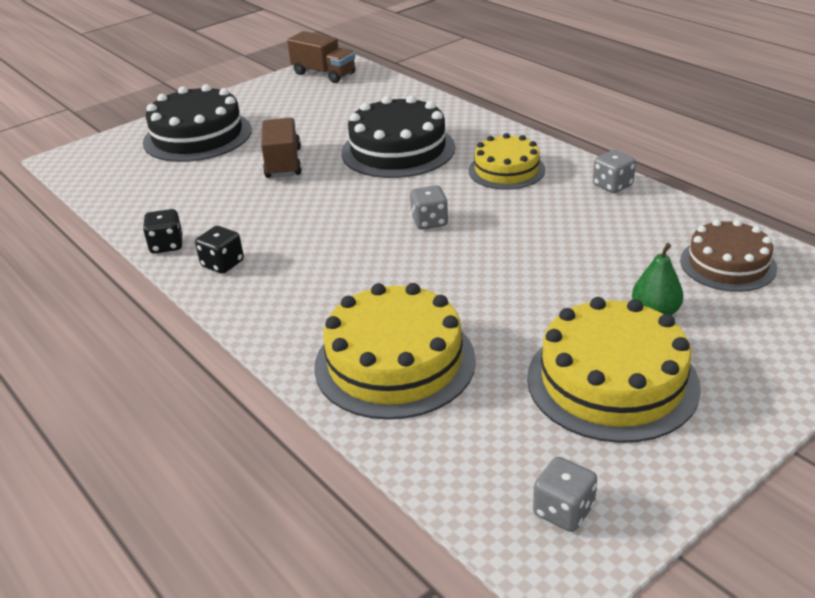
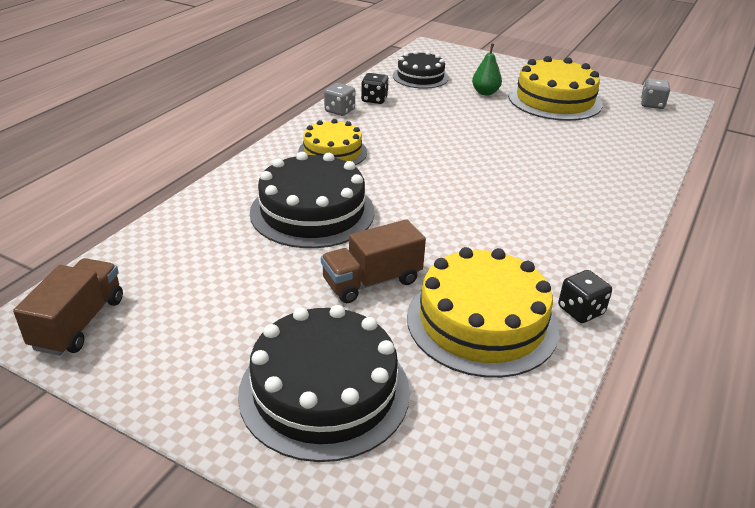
camera: 115 degrees left, 0 degrees up
black dice [195,226,244,274] -> black dice moved to [361,73,389,104]
yellow cake [314,283,476,420] -> yellow cake moved to [407,247,559,378]
grey dice [410,185,448,230] -> none
brown cake [680,219,777,292] -> black cake [393,51,449,89]

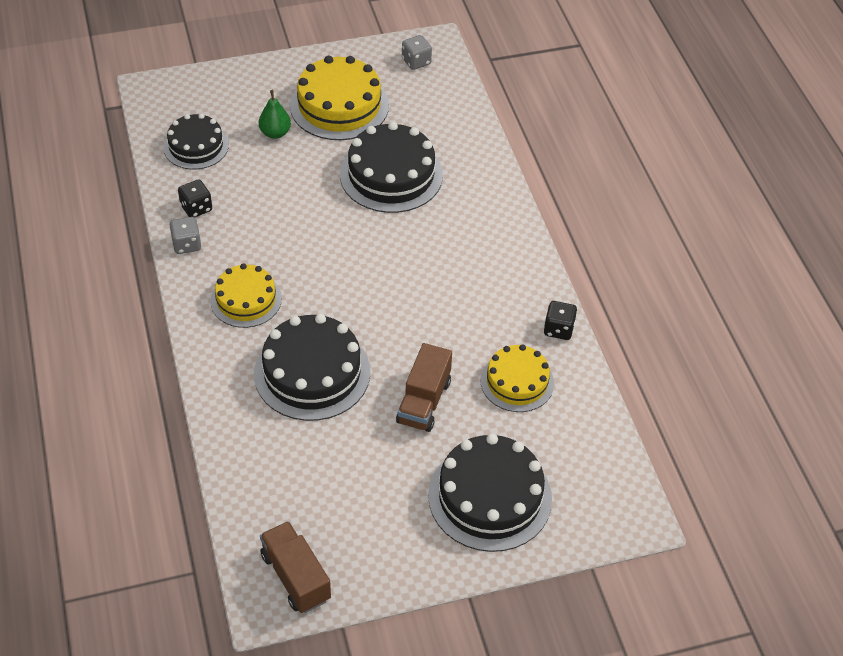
camera: 45 degrees left, 15 degrees up
yellow cake [407,247,559,378] -> yellow cake [480,344,554,412], size x0.64
none -> black cake [340,122,443,213]

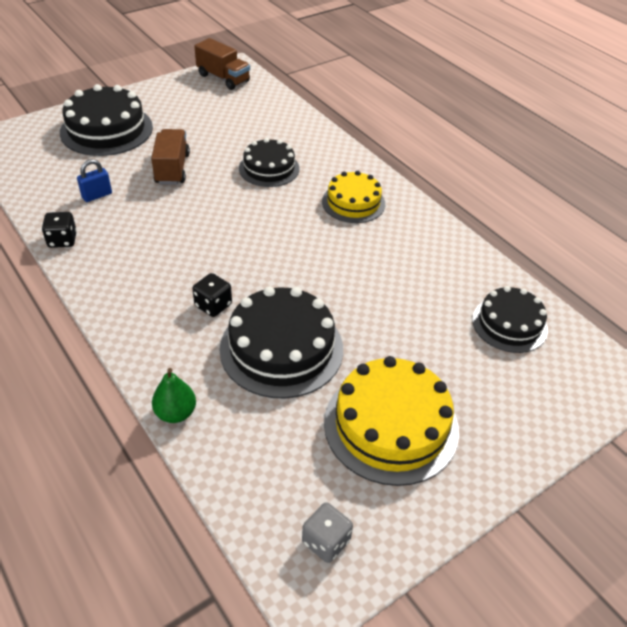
camera: 160 degrees right, 5 degrees down
grey dice [169,217,201,254] -> none
black dice [178,179,212,217] -> black dice moved to [192,273,232,317]
black cake [254,314,370,421] -> black cake [239,138,300,187], size x0.64
green pear [259,90,291,139] -> green pear moved to [152,368,196,423]
yellow cake [480,344,554,412] -> blue padlock [77,159,112,202]

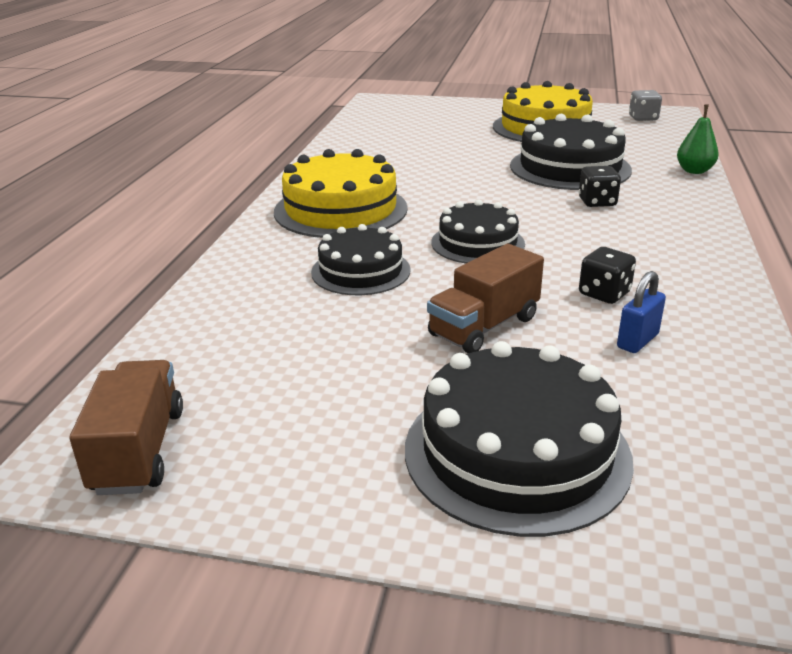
camera: 130 degrees left, 15 degrees down
black dice [42,212,77,248] -> black dice moved to [579,247,636,304]
blue padlock [77,159,112,202] -> blue padlock turned 60 degrees counterclockwise [617,271,666,353]
yellow cake [322,171,385,223] -> yellow cake [274,149,408,238], size x1.57
black cake [472,286,548,353] -> black cake moved to [431,199,525,264]

